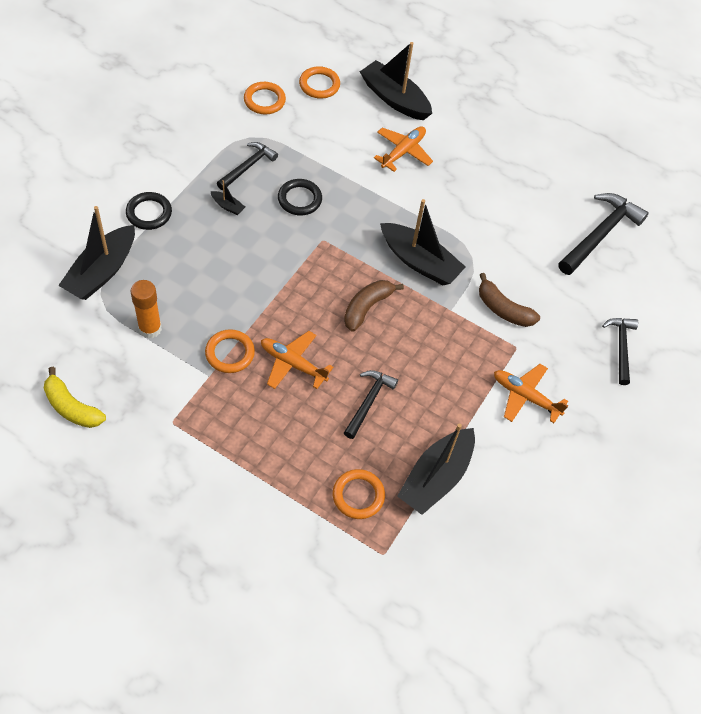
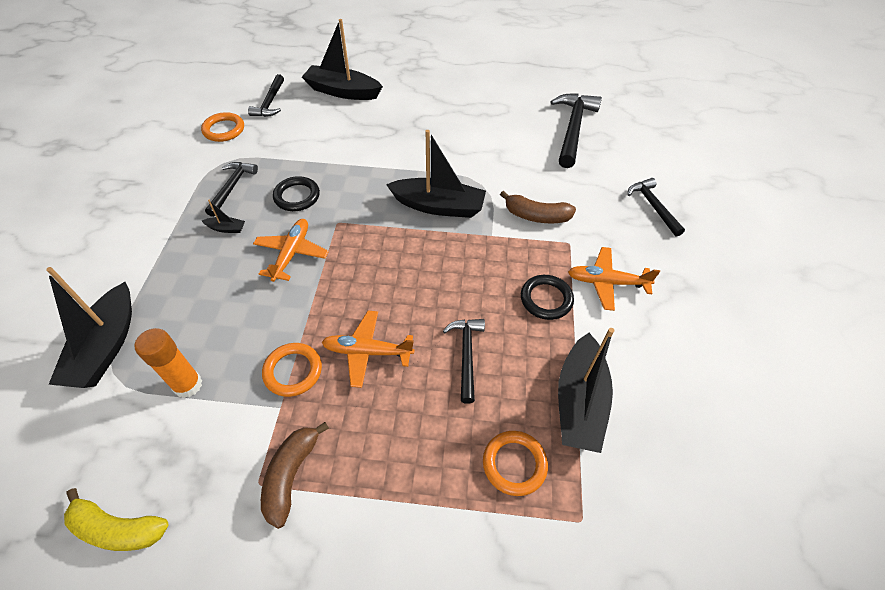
camera: 20 degrees left, 5 degrees down
black ring [126,192,172,230] -> black ring moved to [521,275,574,320]
orange ring [299,66,340,99] -> black hammer [248,74,284,117]
brown banana [344,280,404,332] -> brown banana moved to [261,422,329,529]
orange plane [374,126,433,172] -> orange plane moved to [253,219,329,282]

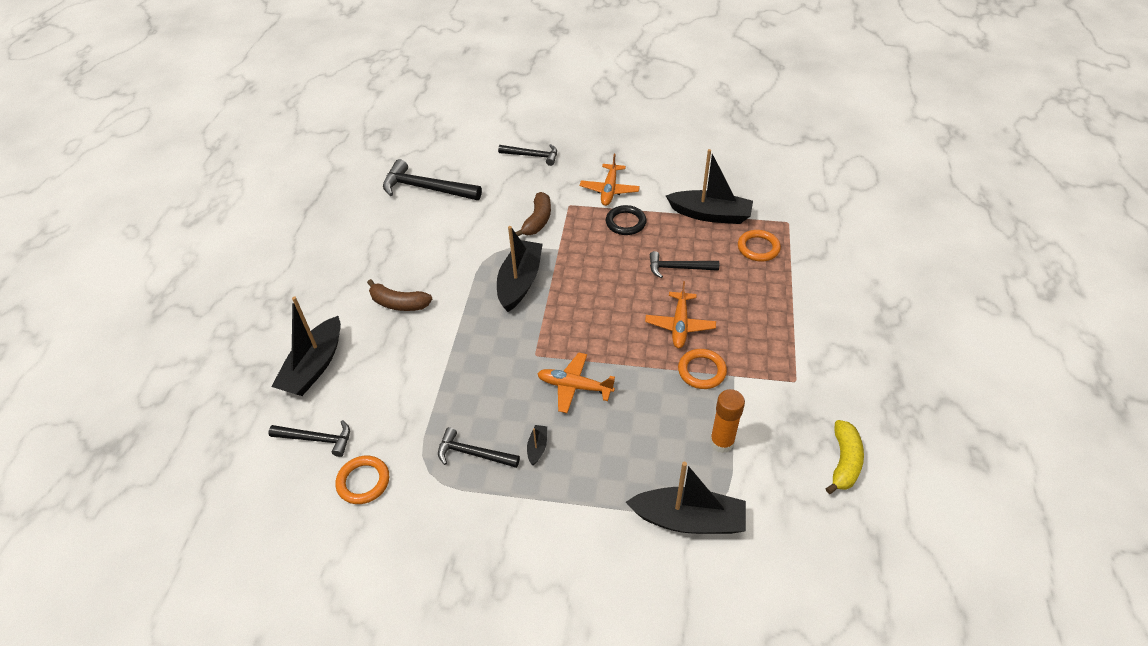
camera: 85 degrees left, 5 degrees down
brown banana [261,422,329,529] -> brown banana moved to [367,279,432,311]
black ring [273,176,320,211] -> none
black hammer [628,178,685,237] -> black hammer turned 150 degrees counterclockwise [498,144,557,166]

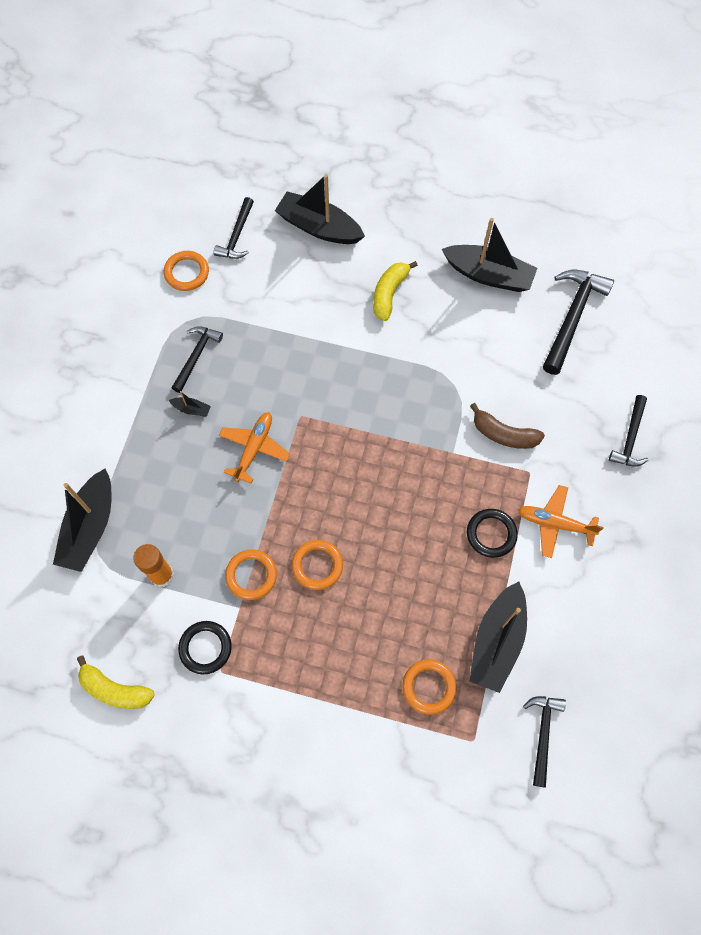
camera: 95 degrees right, 20 degrees up
brown banana [367,279,432,311] -> yellow banana [373,261,418,321]
black boat [497,226,543,312] -> black boat moved to [442,218,537,292]
orange plane [645,281,716,348] -> orange ring [292,540,343,590]
black hammer [650,251,719,278] -> black hammer moved to [523,696,566,788]
none -> black ring [178,621,232,674]

